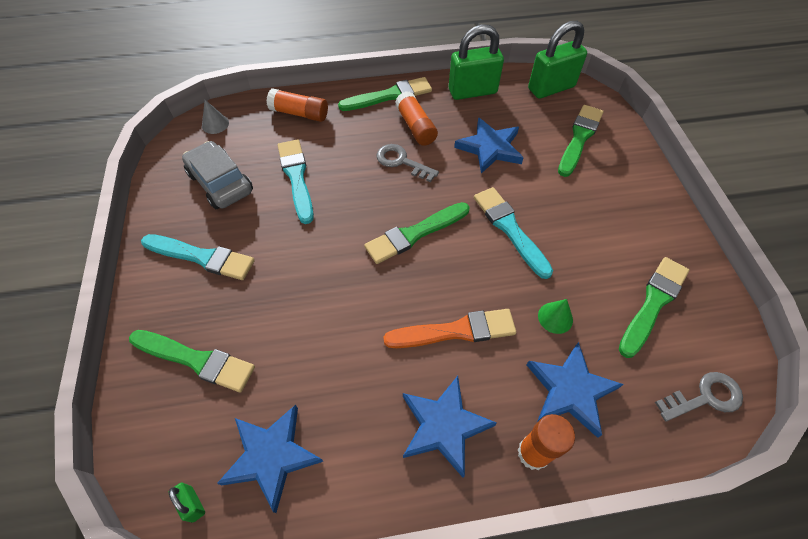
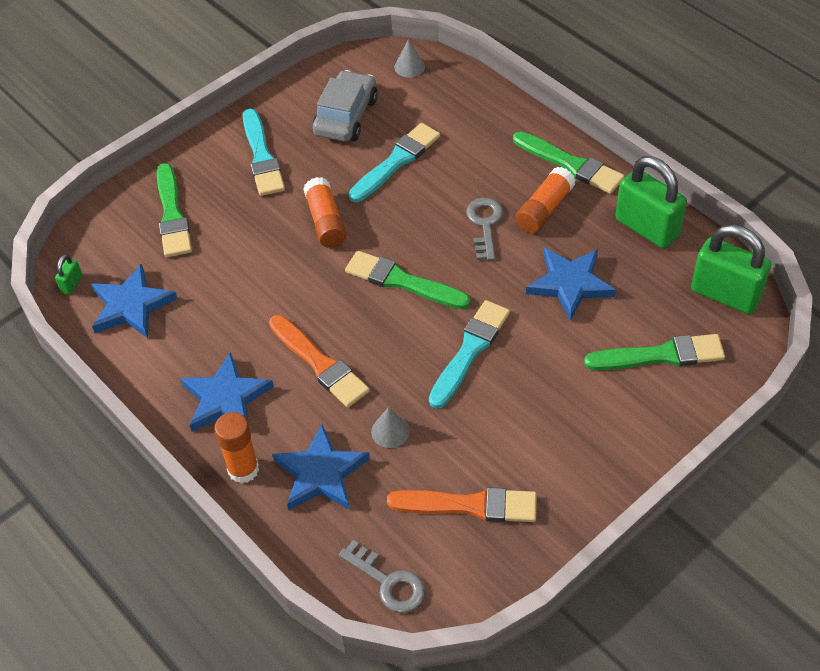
camera: 60 degrees right, 5 degrees down
orange glue stick [266,88,328,122] -> orange glue stick moved to [303,177,347,248]
green cone [538,299,573,334] -> grey cone [371,407,410,448]
green brush [619,257,689,358] -> orange brush [387,487,537,522]

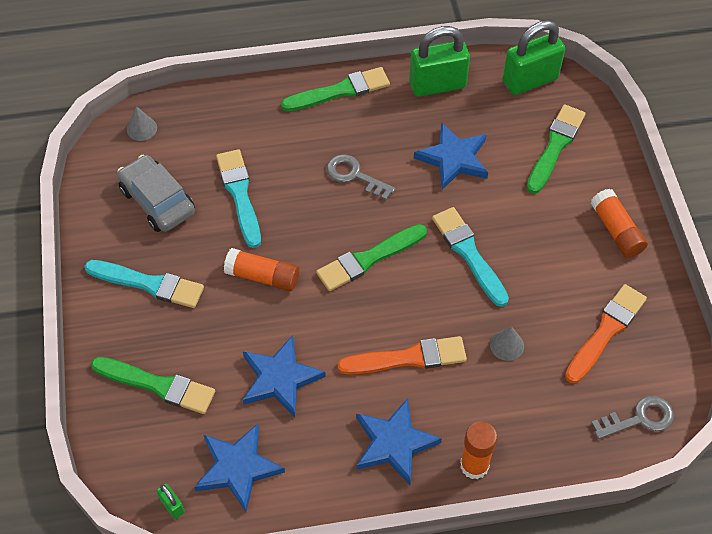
camera: 60 degrees left, 5 degrees up
blue star [272,424,370,510] -> blue star moved to [243,335,326,417]
orange glue stick [515,167,575,233] -> orange glue stick moved to [591,189,648,258]

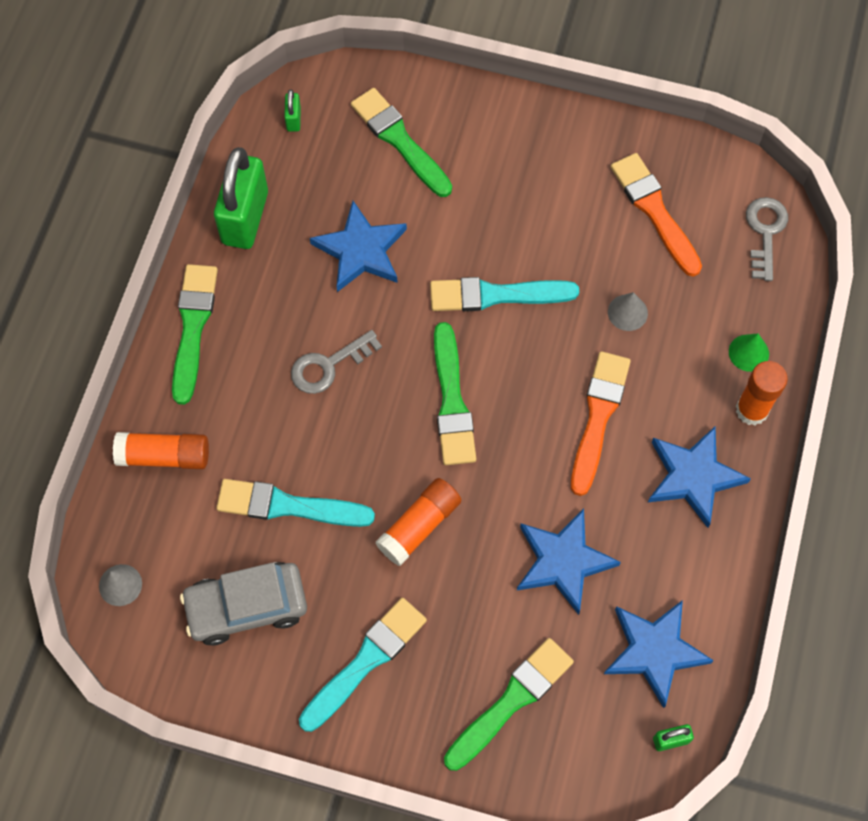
camera: 65 degrees left, 10 degrees up
green padlock [502,20,565,95] -> green padlock [284,89,301,132], size x0.42
orange glue stick [591,189,648,258] -> orange glue stick moved to [113,432,209,469]
none -> green cone [729,334,769,372]

